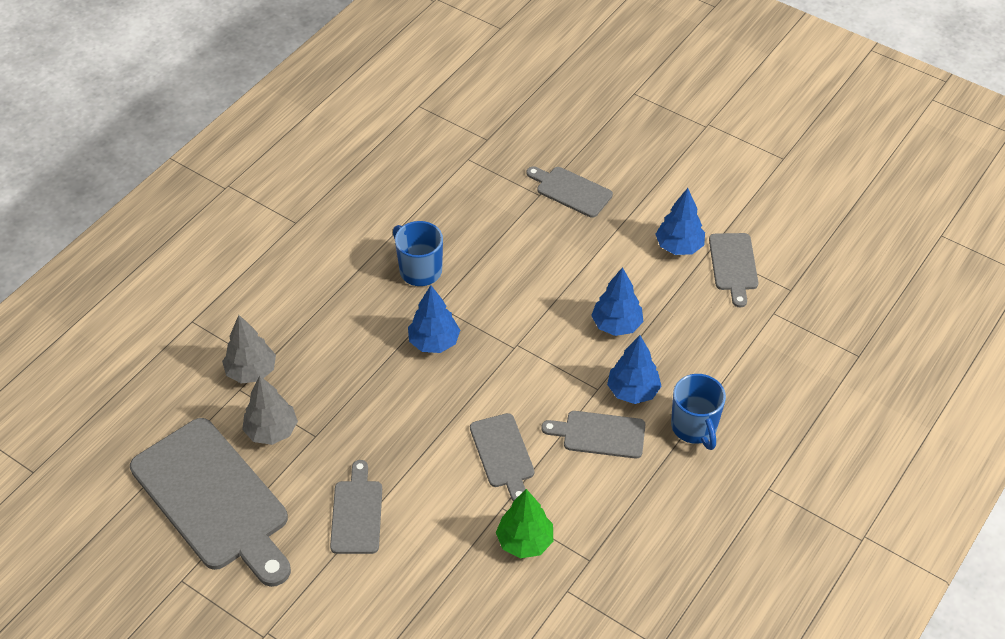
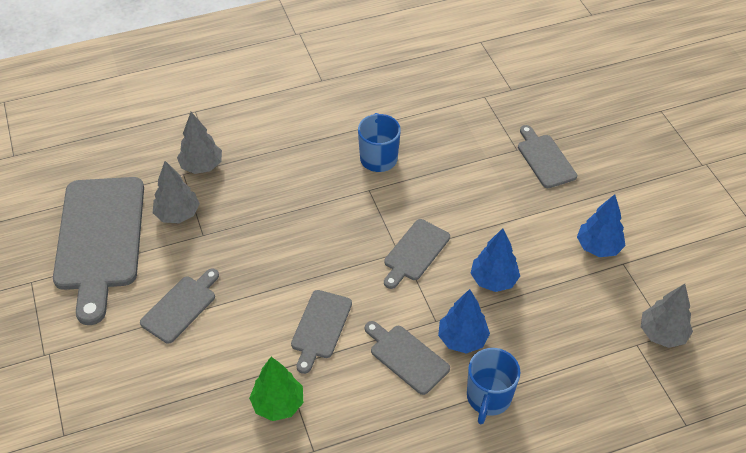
camera: 35 degrees right, 0 degrees up
blue tree [408,285,460,353] -> none
grey cutting board [709,233,758,308] -> grey cutting board moved to [384,219,450,289]
none -> grey tree [641,284,693,348]

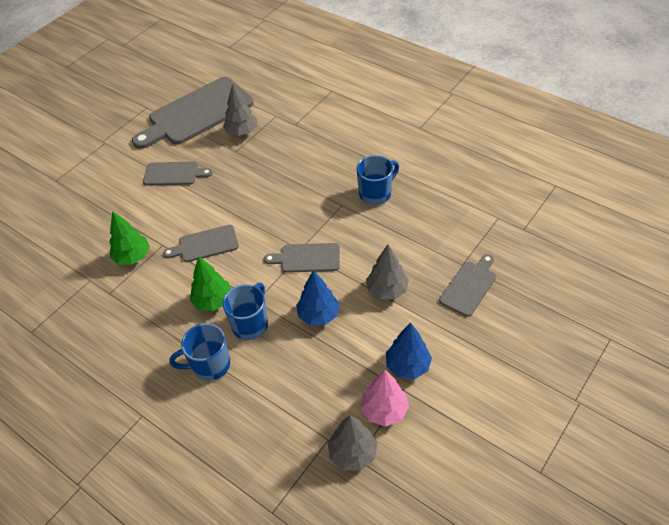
camera: 60 degrees right, 0 degrees up
grey tree [177,112,222,174] -> grey tree moved to [366,244,409,299]
grey cutting board [365,321,450,395] -> green tree [190,256,231,311]
blue tree [438,289,490,354] -> blue mug [223,283,268,340]
none -> pink tree [360,370,409,427]

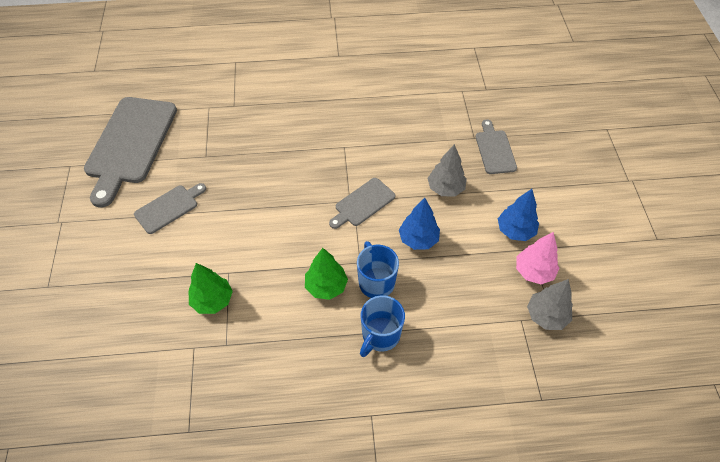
camera: 45 degrees left, 5 degrees up
grey cutting board [163,225,239,262] -> none
grey tree [223,84,258,136] -> none
blue mug [356,155,399,205] -> none

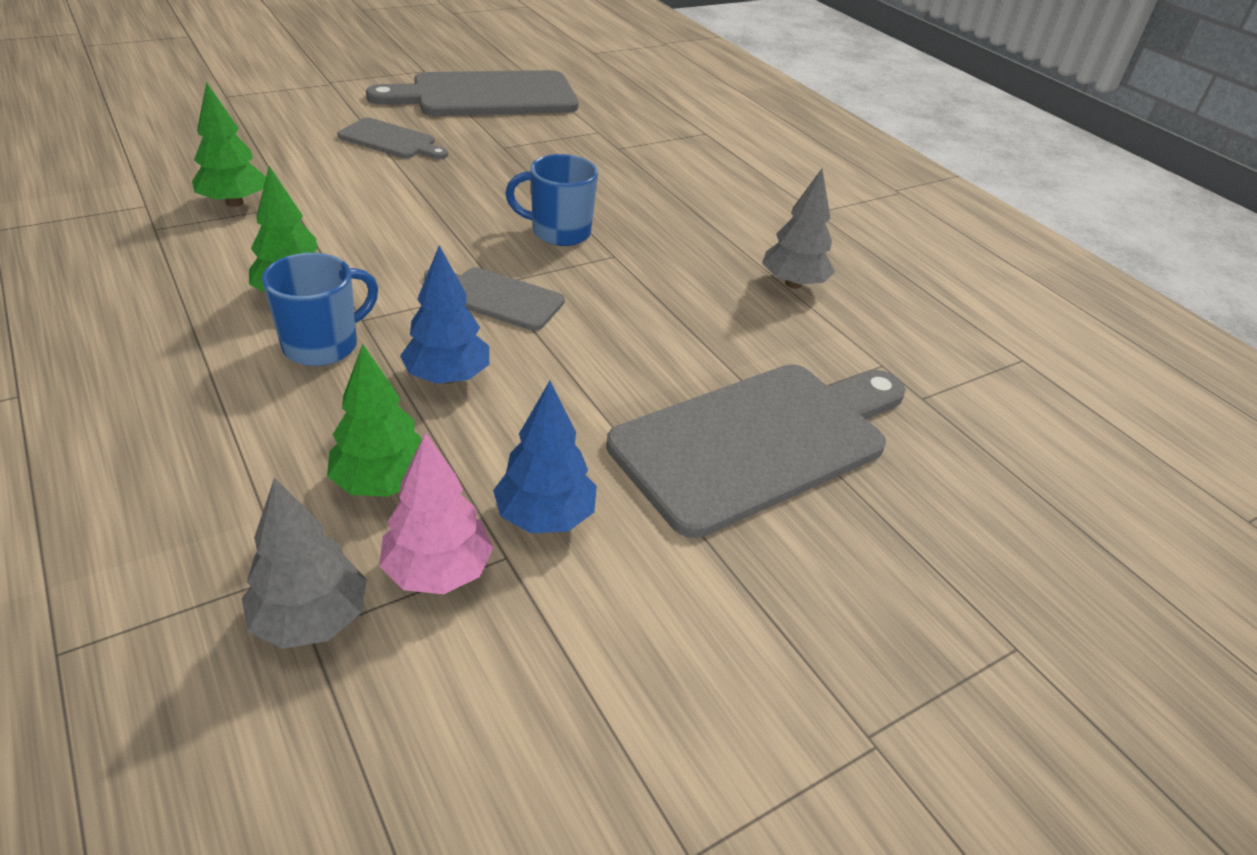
camera: 60 degrees right, 15 degrees down
blue mug [360,295,405,357] -> blue mug moved to [506,154,598,246]
grey tree [427,144,467,196] -> grey tree moved to [762,169,835,289]
grey cutting board [476,119,517,174] -> grey cutting board [606,364,906,538], size x1.99
none -> green tree [327,344,422,497]

